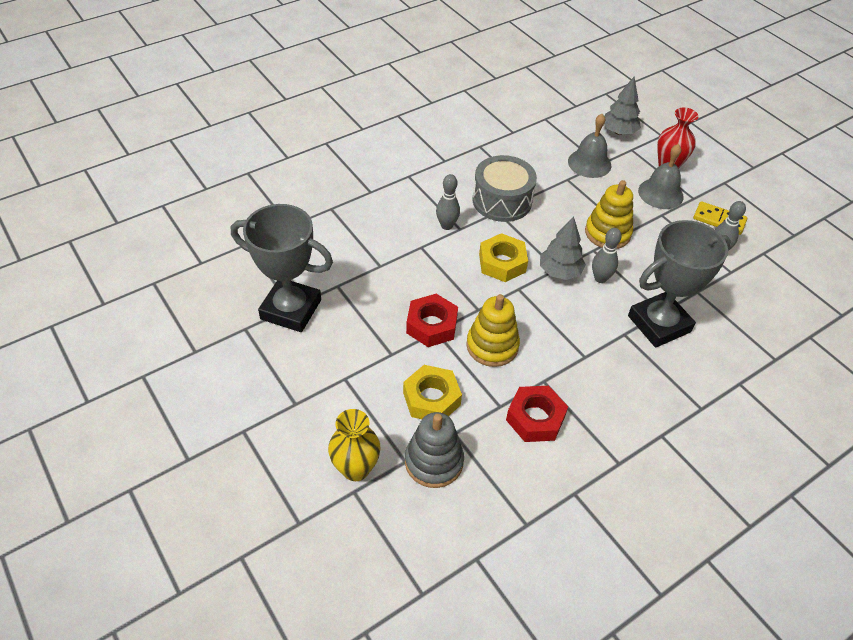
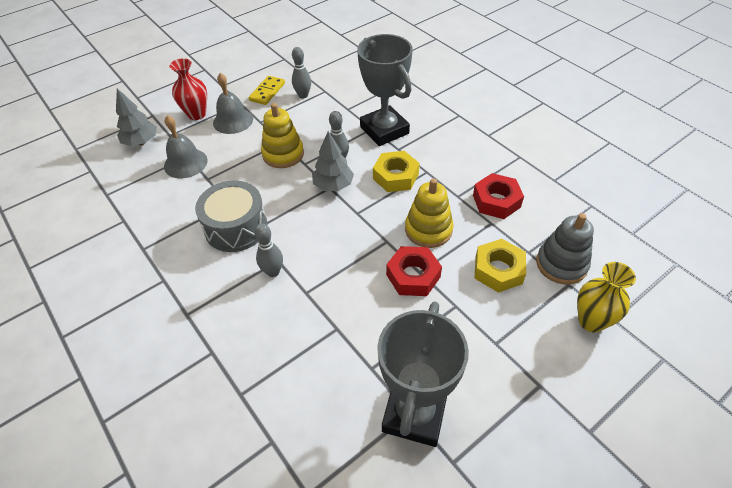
camera: 90 degrees left, 0 degrees up
yellow nut [479,233,528,282] -> yellow nut moved to [373,151,420,192]

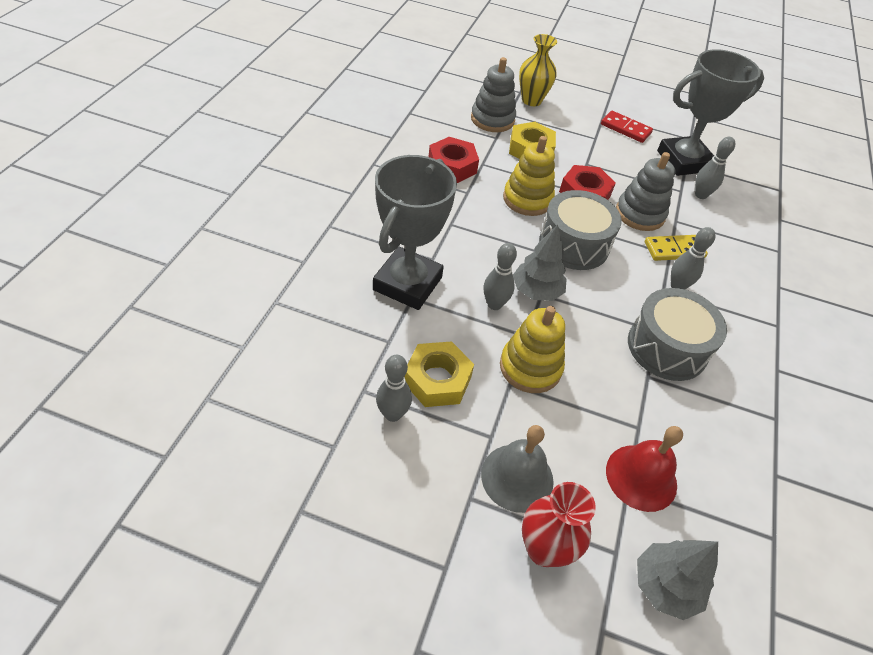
camera: 130 degrees left, 0 degrees up
grey bell [164,115,207,178] -> red bell [606,426,683,512]
yellow domino [249,76,285,105] -> yellow domino moved to [645,235,708,261]
yellow nut [373,151,420,192] -> yellow nut moved to [404,341,474,407]
none -> grey drum [539,190,622,270]
none -> red domino [601,111,653,143]
none -> grey stacking toy [616,152,675,231]
none -> grey bowling pin [695,137,735,199]

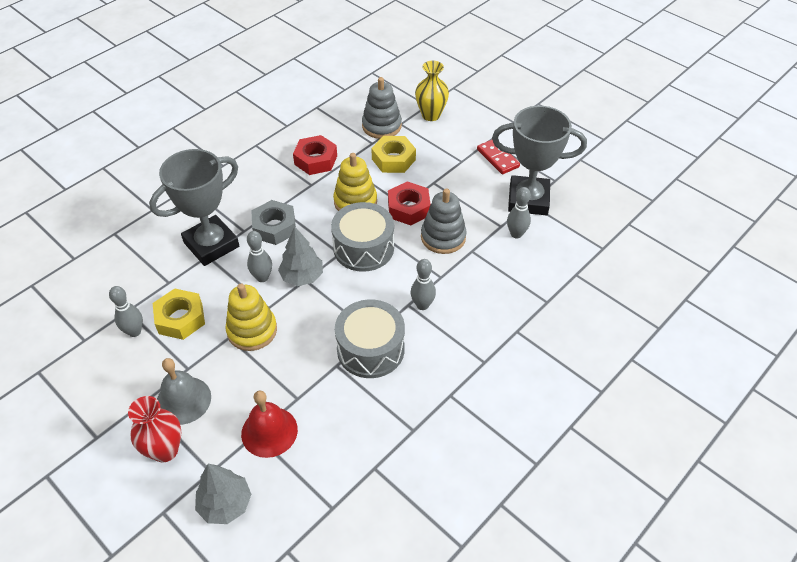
camera: 30 degrees right, 0 degrees up
yellow domino [645,235,708,261] -> none
none -> grey nut [251,200,296,245]

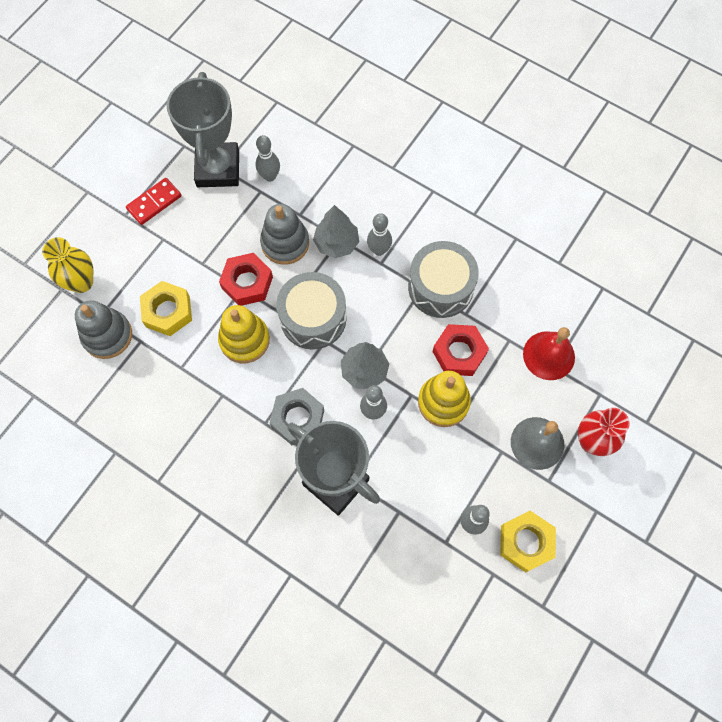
camera: 100 degrees left, 20 degrees up
yellow nut [153,289,205,340] -> yellow nut moved to [500,511,556,572]
grey tree [195,464,251,524] -> grey tree moved to [313,205,359,258]
red nut [293,135,337,175] -> red nut moved to [433,324,489,376]

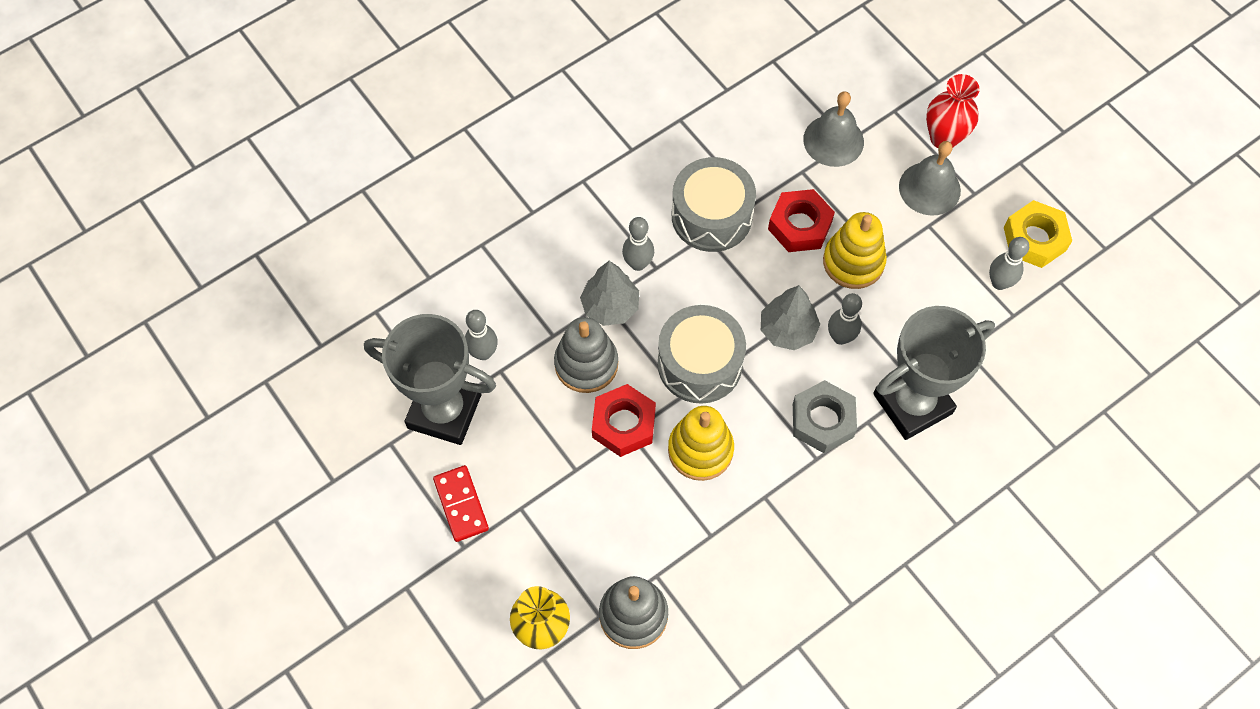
camera: 70 degrees left, 5 degrees down
yellow nut [140,281,192,336] -> none
red bell [523,327,575,380] -> grey bell [803,91,864,167]

